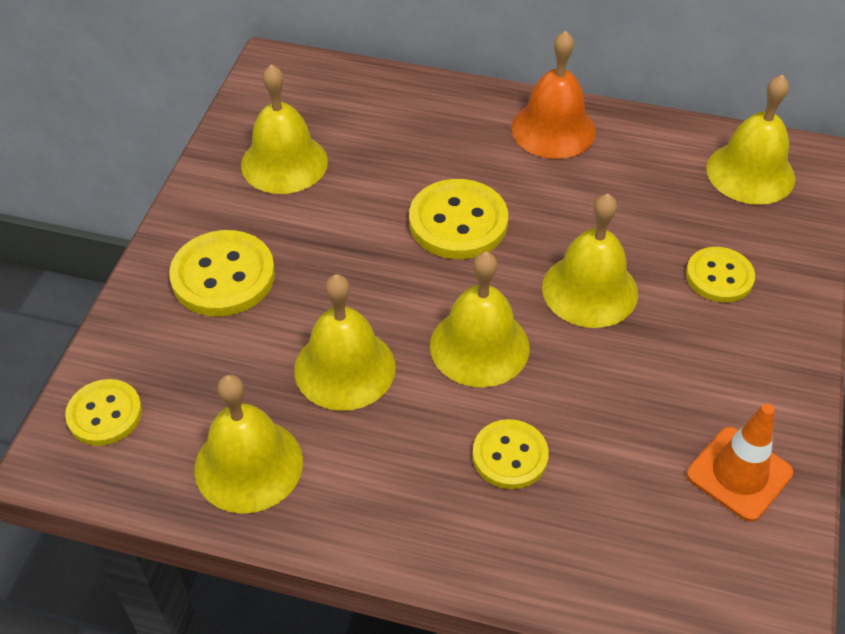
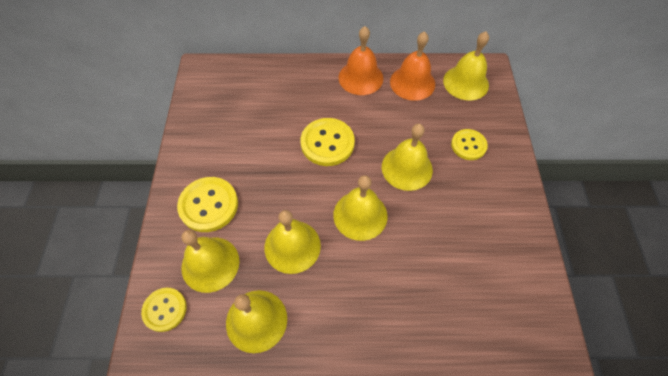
camera: 15 degrees left, 10 degrees up
yellow bell [241,64,328,194] -> yellow bell moved to [181,230,239,293]
yellow button [472,419,549,489] -> none
orange traffic cone [687,403,793,522] -> none
none -> orange bell [390,31,435,101]

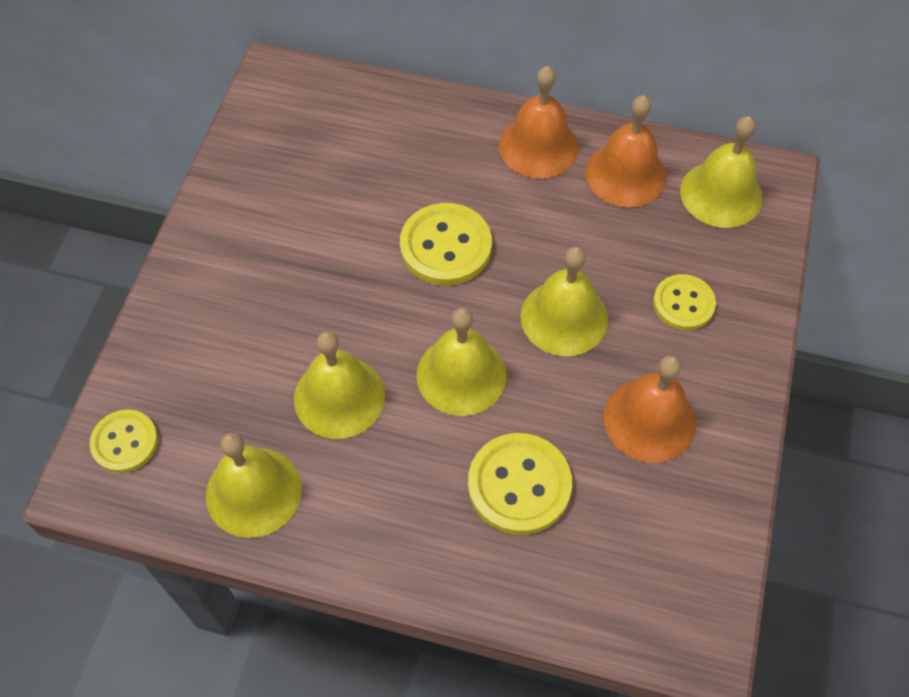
camera: 15 degrees right, 0 degrees up
yellow button [177,177,238,232] -> yellow button moved to [468,433,572,535]
yellow bell [181,230,239,293] -> none
none -> orange bell [604,355,696,463]

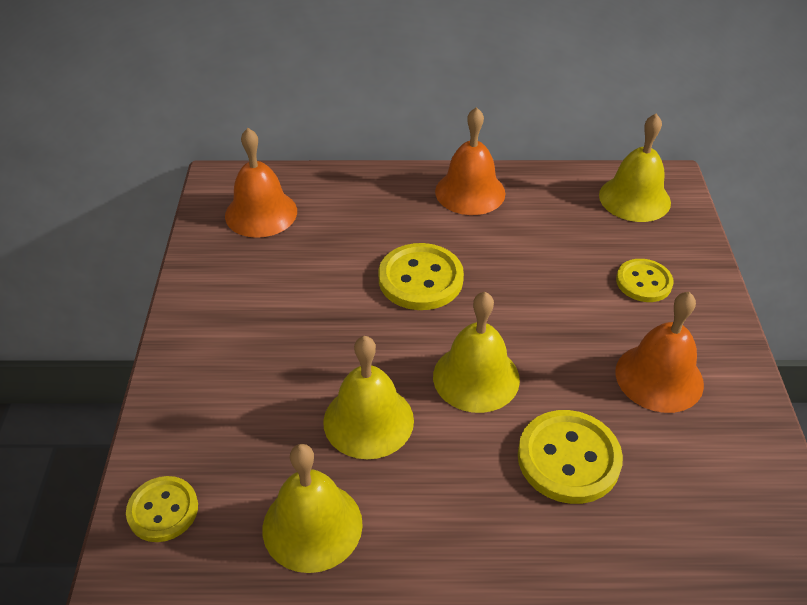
camera: 15 degrees left, 15 degrees down
yellow bell [520,247,608,356] -> none
orange bell [585,95,667,207] -> orange bell moved to [225,128,297,238]

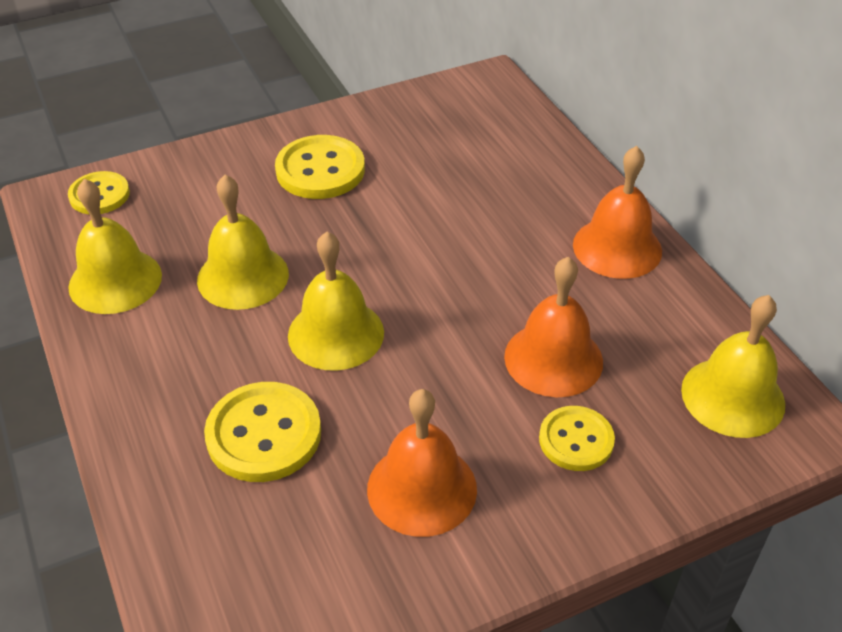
camera: 65 degrees right, 0 degrees up
orange bell [225,128,297,238] -> orange bell moved to [504,257,603,397]
yellow button [379,243,464,310] -> yellow button moved to [275,135,365,199]

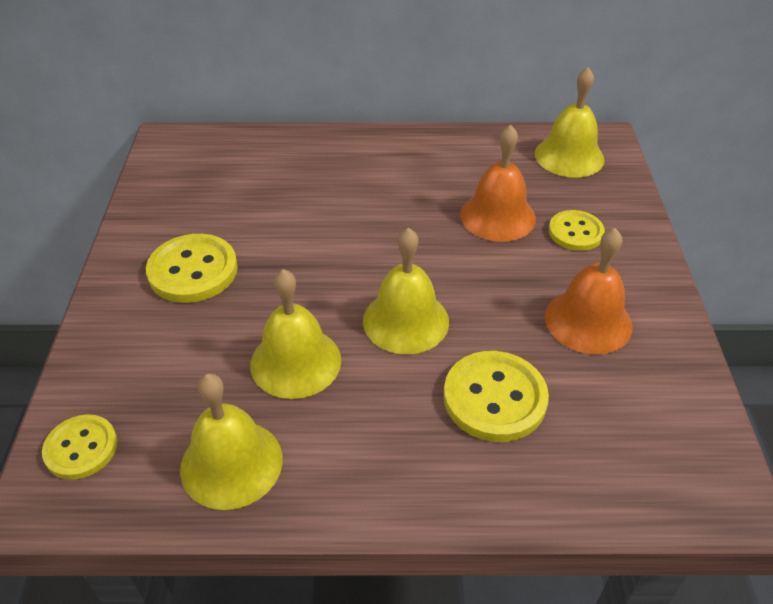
camera: 65 degrees left, 0 degrees up
orange bell [573,146,662,279] -> none

